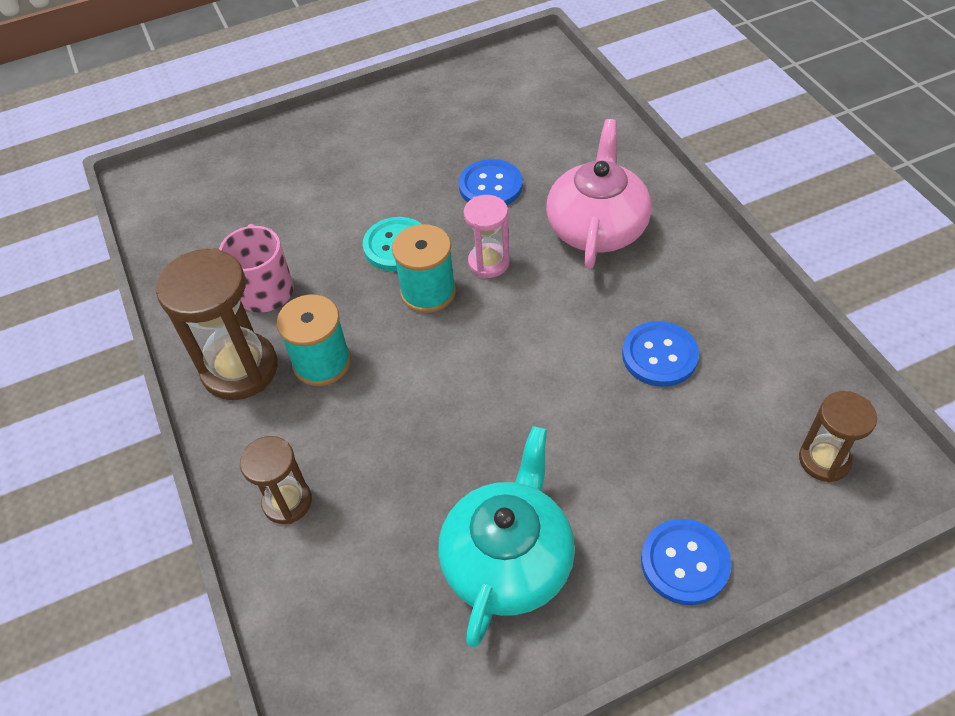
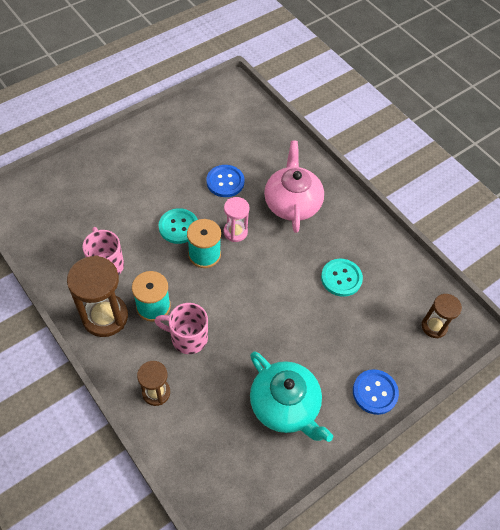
camera: 20 degrees left, 5 degrees up
turquoise teapot [438,426,575,647] -> turquoise teapot turned 135 degrees clockwise [250,351,333,442]
blue button [622,321,699,387] -> turquoise button [321,259,363,297]
none -> pink mug [155,303,208,354]

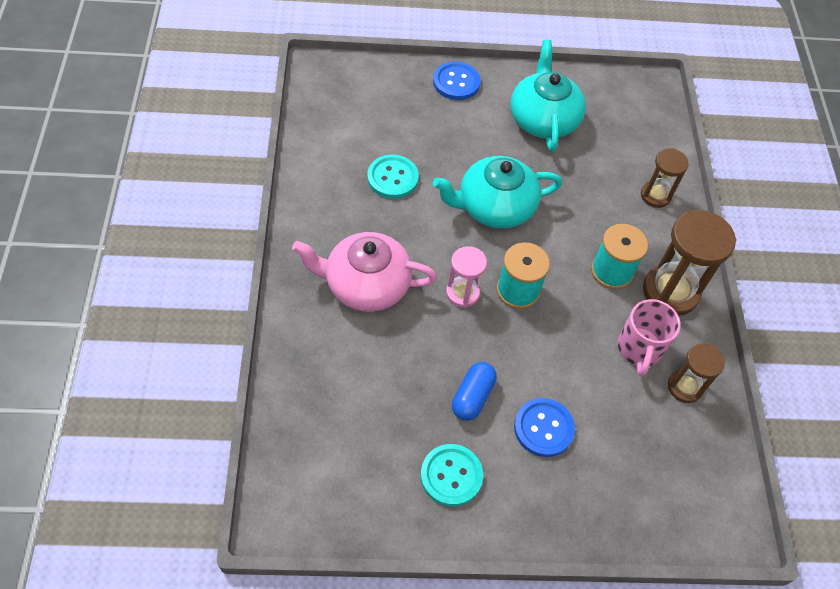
camera: 145 degrees left, 0 degrees up
pink mug [155,303,208,354] -> none
turquoise button [159,208,198,244] -> turquoise button moved to [421,444,483,506]
blue button [207,165,244,197] -> blue button moved to [514,398,575,457]
pink teapot [264,141,324,233] -> pink teapot turned 60 degrees clockwise [292,232,437,312]
brown hourglass [422,294,462,338] -> brown hourglass moved to [668,343,725,403]
none -> turquoise teapot [433,156,562,229]
none -> blue capsule [452,362,497,421]

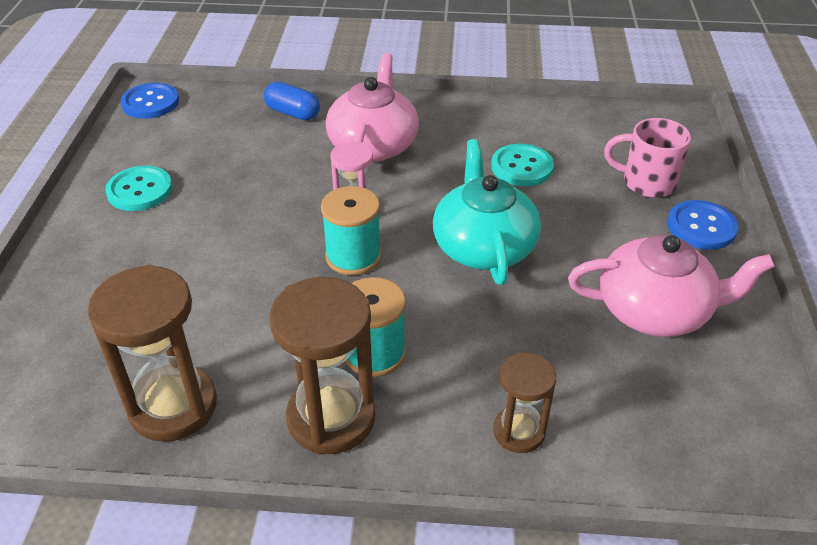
camera: 100 degrees right, 15 degrees down
blue capsule [452,362,497,421] -> blue capsule moved to [264,82,320,120]
turquoise teapot [511,40,586,152] -> pink teapot [568,235,775,337]
blue button [514,398,575,457] -> blue button moved to [121,83,179,119]
pink mug [618,299,681,376] -> pink mug moved to [604,118,691,198]
brown hourglass [668,343,725,403] -> brown hourglass [88,265,217,442], size x1.72

